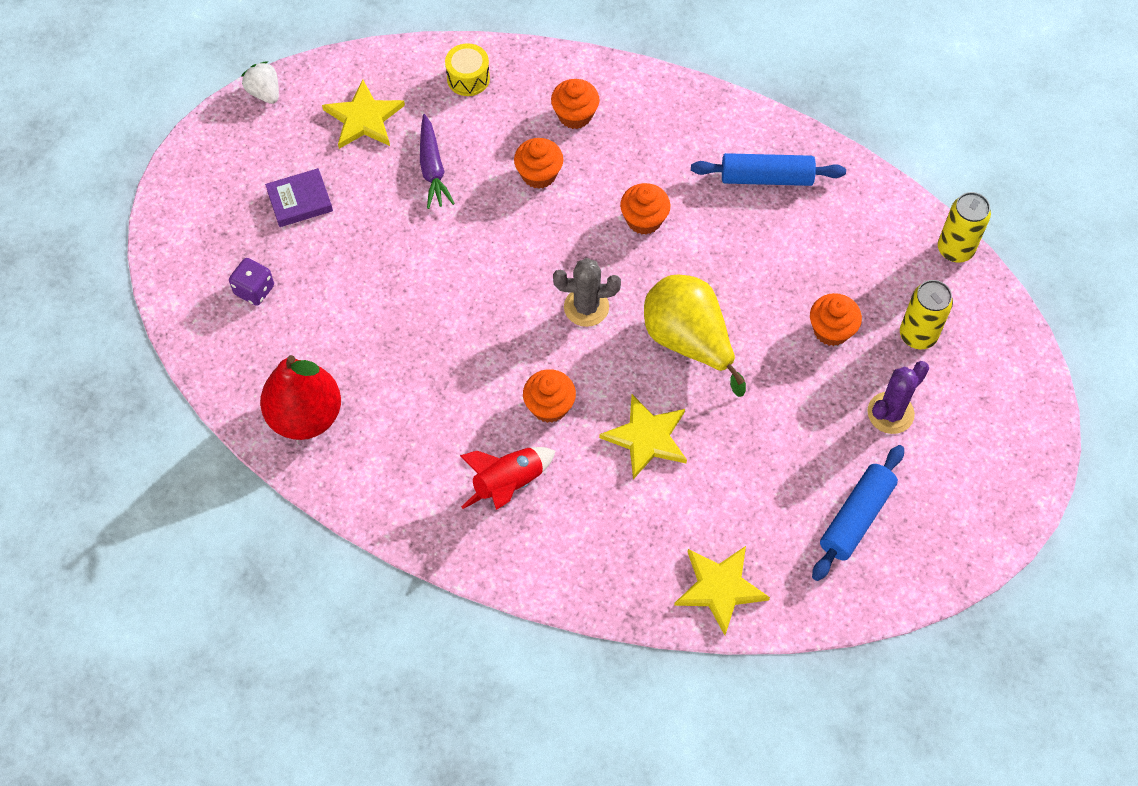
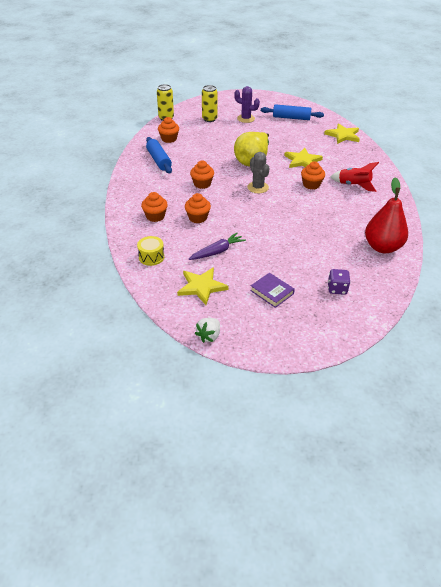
camera: 115 degrees left, 20 degrees down
orange cupcake [810,293,862,346] -> orange cupcake moved to [158,117,179,143]

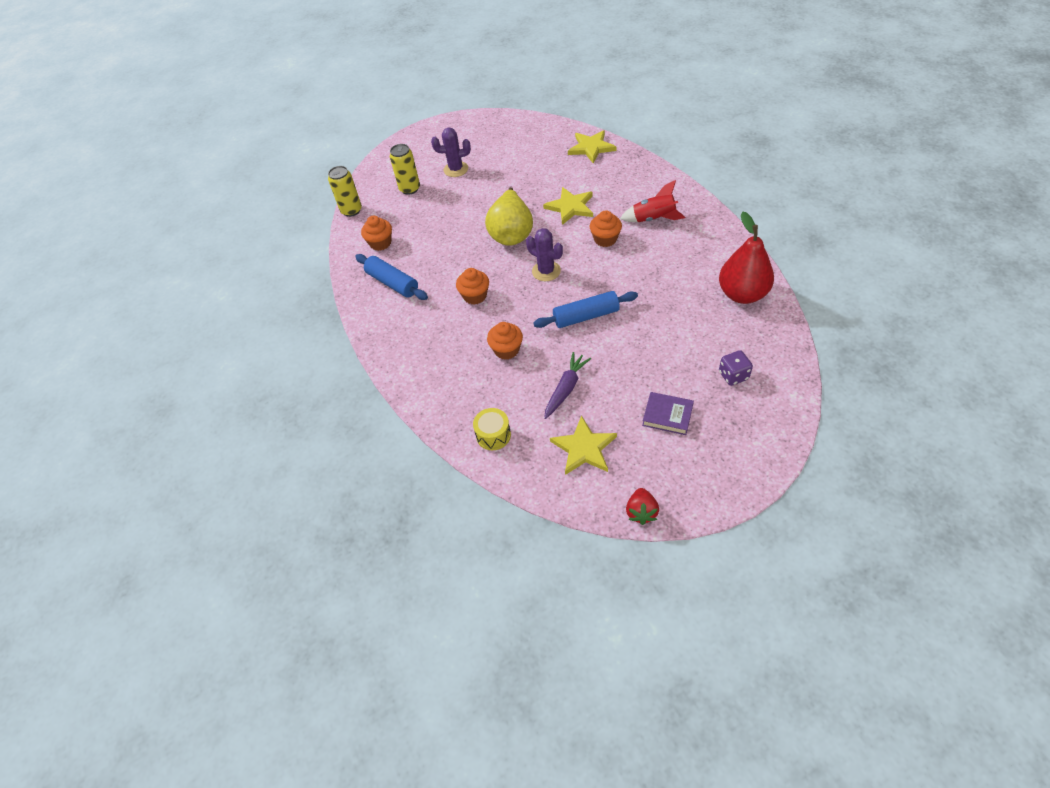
camera: 20 degrees left, 10 degrees up
orange cupcake [141,192,168,222] -> none
white strawberry [195,318,220,343] -> red strawberry [626,488,659,525]
grey cactus [247,152,269,193] -> purple cactus [526,228,563,281]
blue rolling pin [261,104,324,120] -> blue rolling pin moved to [533,291,638,328]

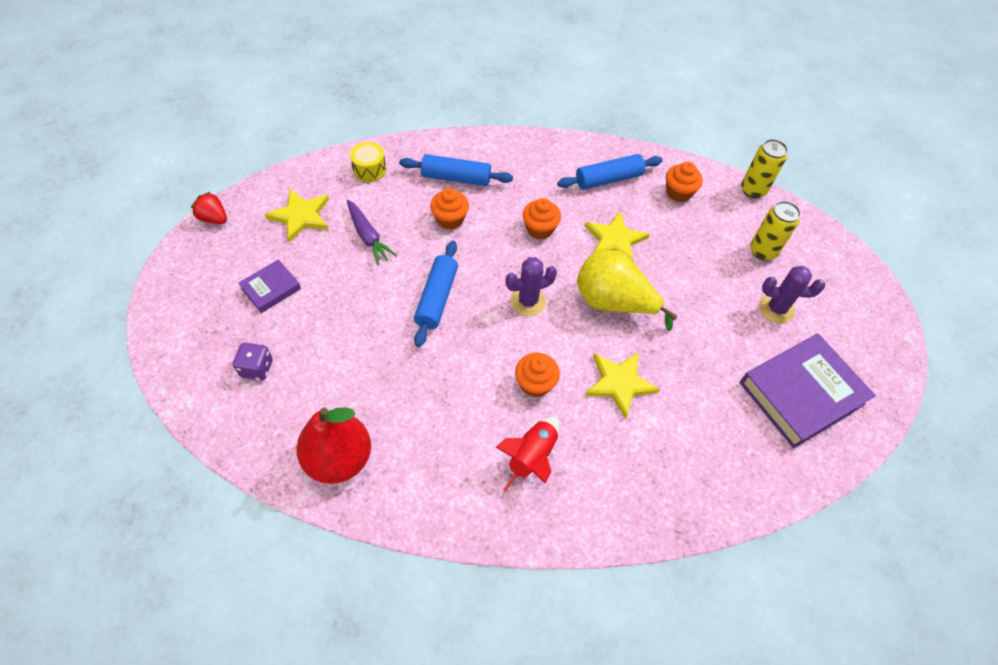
camera: 110 degrees right, 5 degrees up
purple cactus [431,128,471,177] -> purple cactus turned 75 degrees clockwise [759,266,825,324]
yellow star [568,130,616,164] -> yellow star moved to [584,211,650,262]
none -> blue rolling pin [399,154,513,186]
none -> purple book [739,334,876,448]

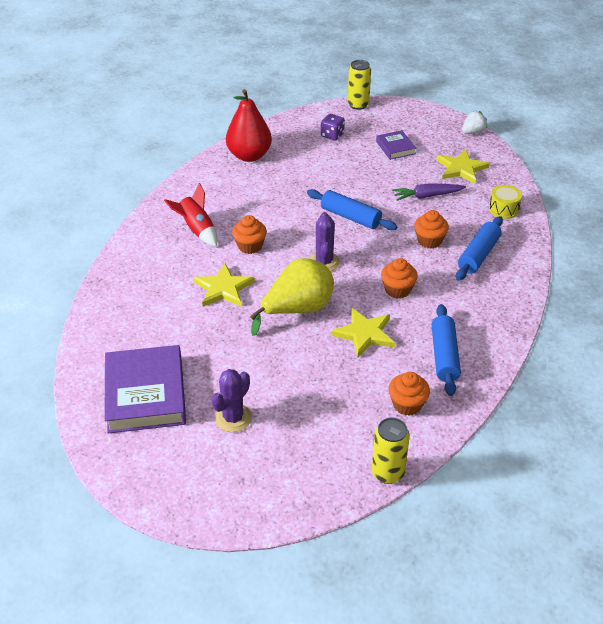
camera: 115 degrees right, 15 degrees down
red strawberry [191,192,227,224] -> white strawberry [462,111,487,134]
yellow can [750,201,801,261] -> yellow can moved to [348,60,371,110]

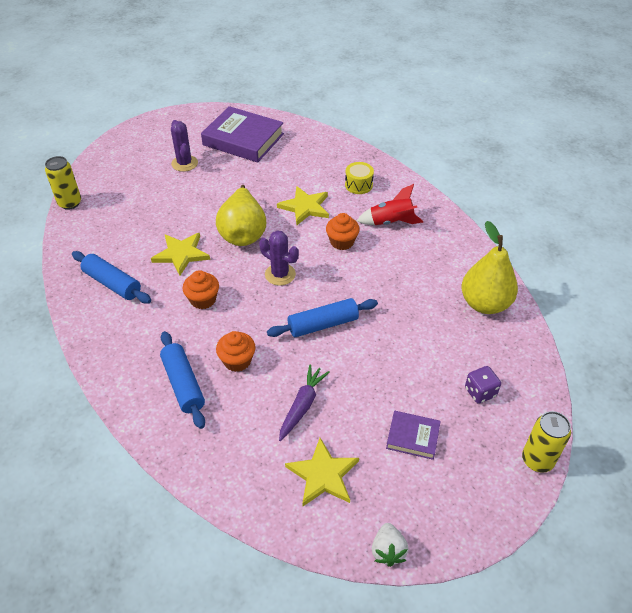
camera: 125 degrees right, 5 degrees up
red pear [226,89,272,162] -> yellow pear [461,221,518,314]
orange cupcake [389,372,430,416] -> none
yellow drum [489,185,522,219] -> yellow drum moved to [345,162,374,194]

